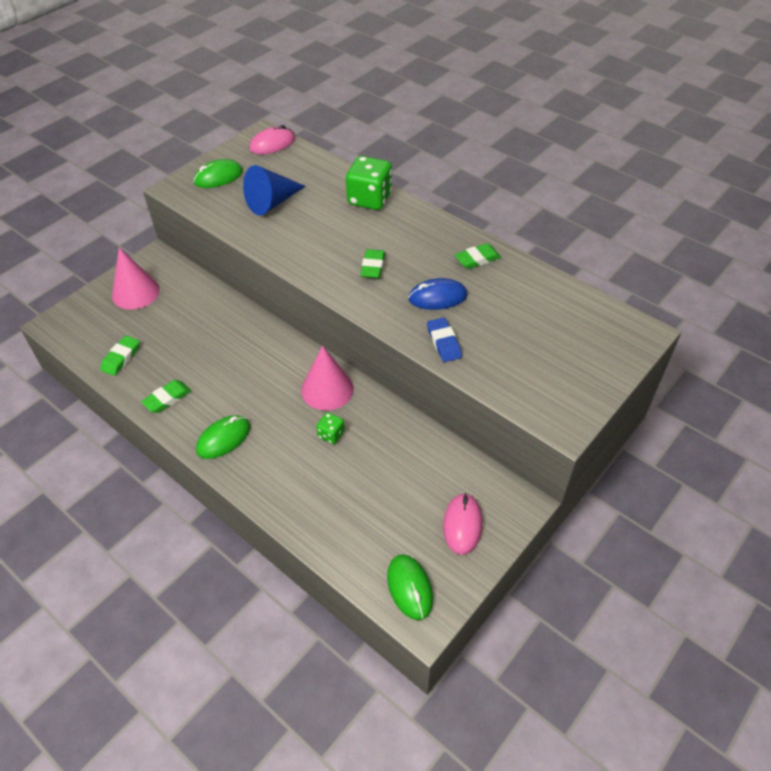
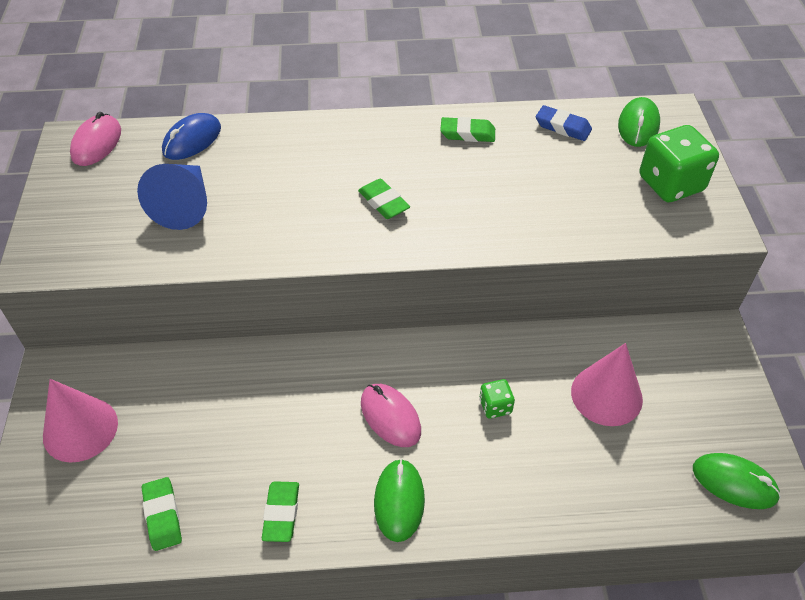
camera: 45 degrees left, 0 degrees up
green mouse [193,159,243,188] -> green mouse moved to [618,97,660,147]
pink cone [301,345,354,410] -> pink cone moved to [571,343,643,426]
green dice [346,156,392,210] -> green dice moved to [639,125,719,202]
blue mouse [408,278,467,310] -> blue mouse moved to [162,113,221,160]
blue eraser [427,317,462,362] -> blue eraser moved to [536,105,592,141]
pink mouse [443,493,483,555] -> pink mouse moved to [361,384,421,447]
green eraser [455,243,501,269] -> green eraser turned 75 degrees clockwise [440,117,495,142]

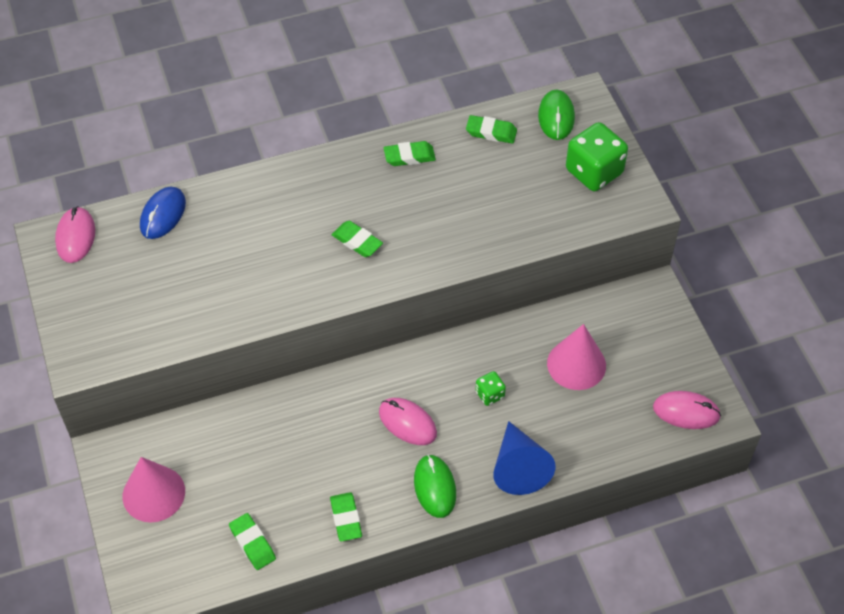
camera: 15 degrees left, 5 degrees up
blue cone [137,164,207,230] -> blue cone moved to [493,421,555,495]
blue eraser [536,105,592,141] -> green eraser [466,115,517,143]
green mouse [693,453,781,509] -> pink mouse [653,391,721,429]

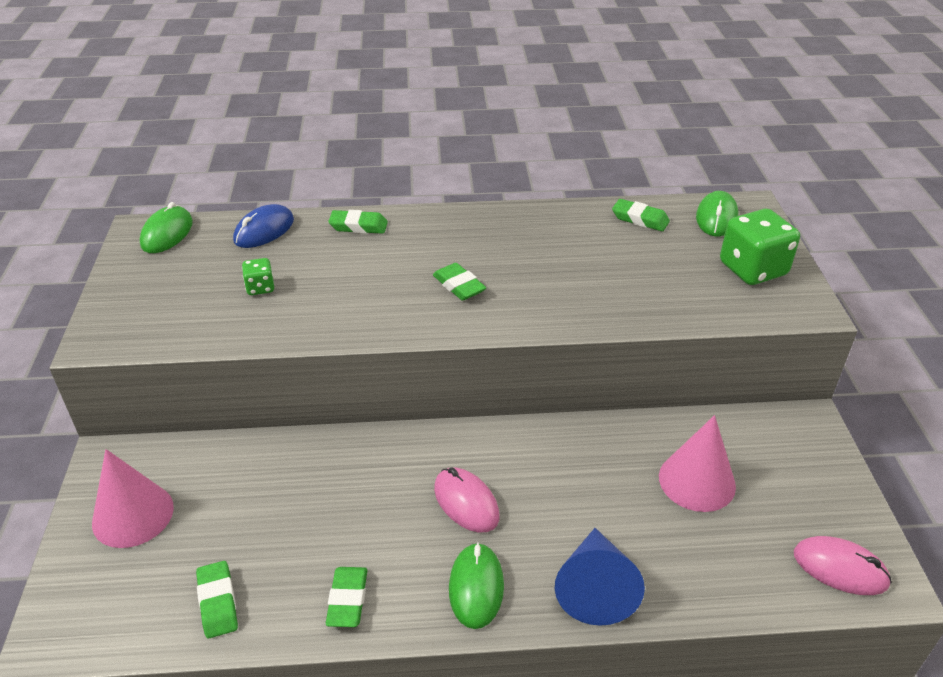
camera: 15 degrees right, 15 degrees down
pink mouse [55,206,95,263] -> green mouse [140,202,193,253]
green eraser [384,141,436,166] -> green eraser moved to [328,210,388,234]
green dice [475,371,506,406] -> green dice moved to [242,258,274,295]

